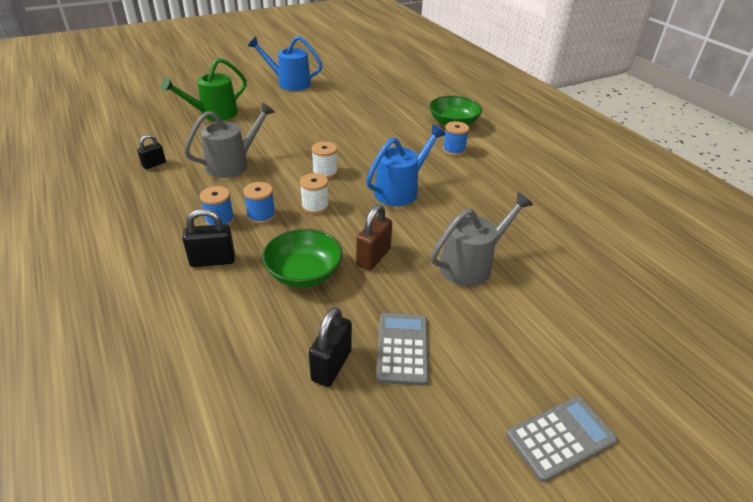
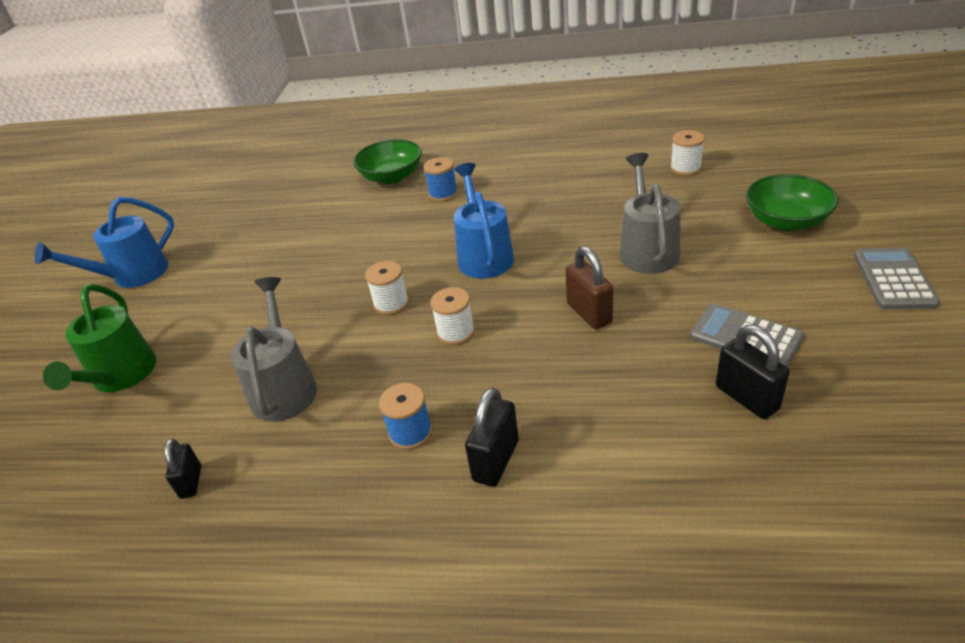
camera: 50 degrees left, 0 degrees up
blue spool [243,182,276,224] -> none
green bowl [262,229,343,288] -> green bowl moved to [746,174,839,231]
none -> white spool [670,130,705,176]

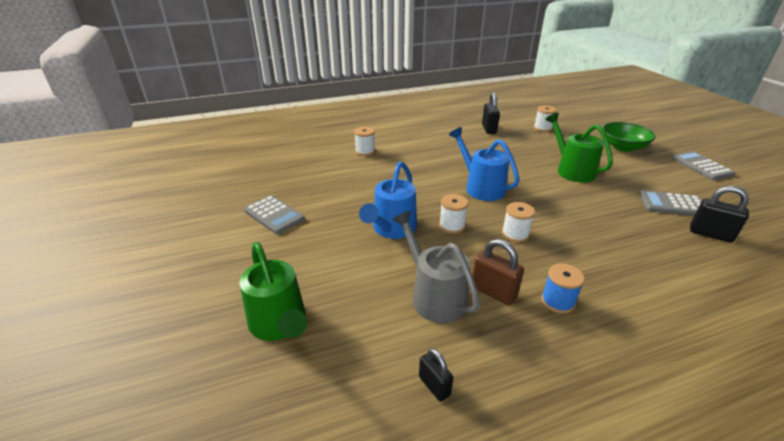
camera: 30 degrees left, 5 degrees down
blue watering can [35,197,174,288] -> blue watering can moved to [359,162,417,239]
green bowl [353,139,422,184] -> white spool [354,127,375,156]
blue spool [424,157,458,202] -> none
black padlock [465,387,519,487] -> black padlock moved to [482,92,500,134]
brown padlock [565,246,613,329] -> brown padlock moved to [473,239,524,305]
grey watering can [620,153,681,274] -> green watering can [545,113,613,183]
none -> grey calculator [244,195,305,234]

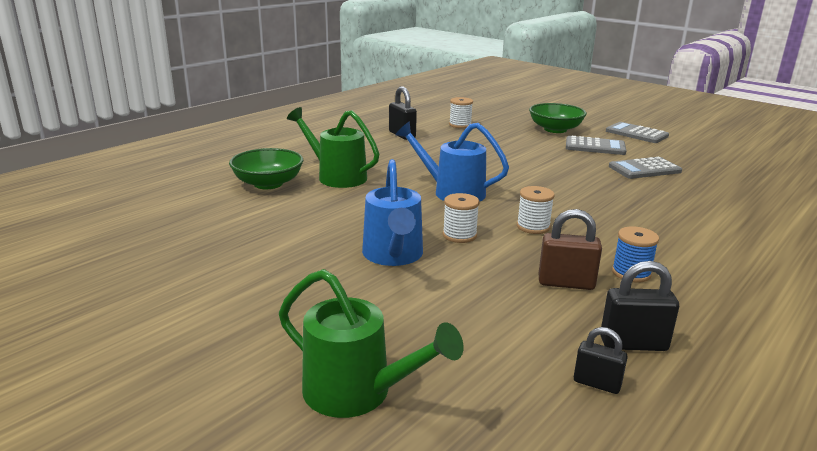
camera: 30 degrees left, 10 degrees down
grey calculator [244,195,305,234] -> grey calculator moved to [566,136,626,155]
white spool [354,127,375,156] -> green bowl [229,148,303,189]
grey watering can [392,211,480,323] -> none
green watering can [545,113,613,183] -> green watering can moved to [287,107,379,188]
black padlock [690,186,749,243] -> black padlock moved to [600,261,679,351]

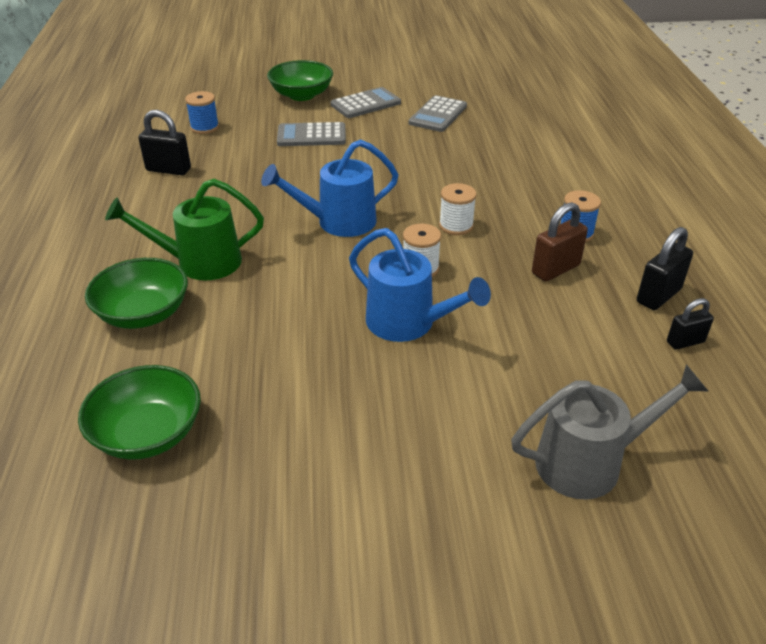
camera: 45 degrees left, 15 degrees up
green watering can [279,269,464,418] -> grey watering can [511,364,708,500]
white spool [449,97,473,128] -> blue spool [185,91,219,134]
grey calculator [606,122,669,143] -> grey calculator moved to [277,122,346,146]
none -> green bowl [78,365,201,460]

